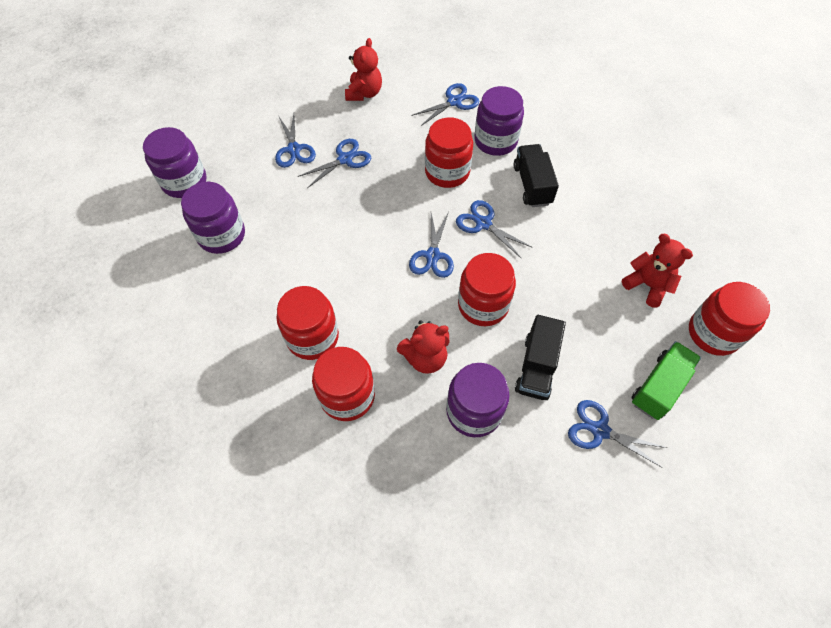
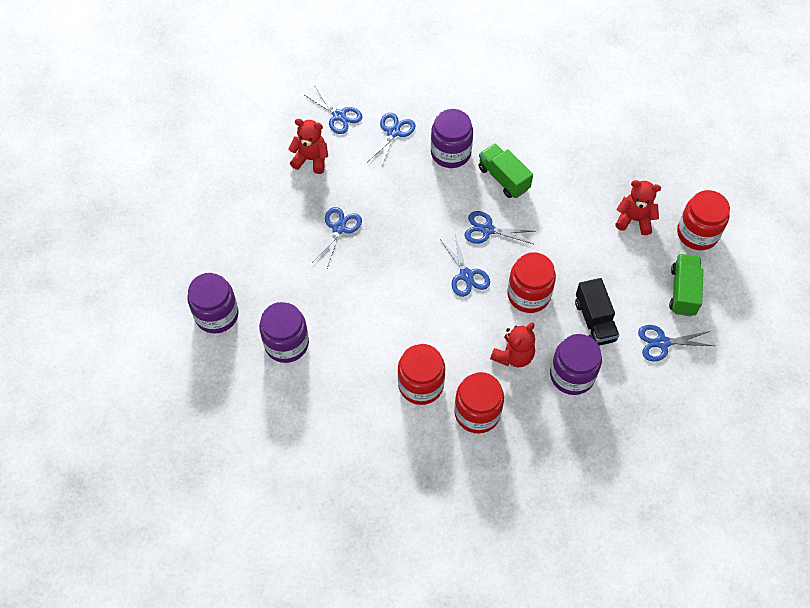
camera: 30 degrees left, 0 degrees up
blue scissors [275,114,316,168] -> blue scissors moved to [303,85,362,134]
red teddy bear [345,38,382,101] -> red teddy bear turned 60 degrees counterclockwise [288,119,328,174]
red jar [425,117,473,188] -> none
black truck [514,144,559,207] -> green truck [479,143,533,198]

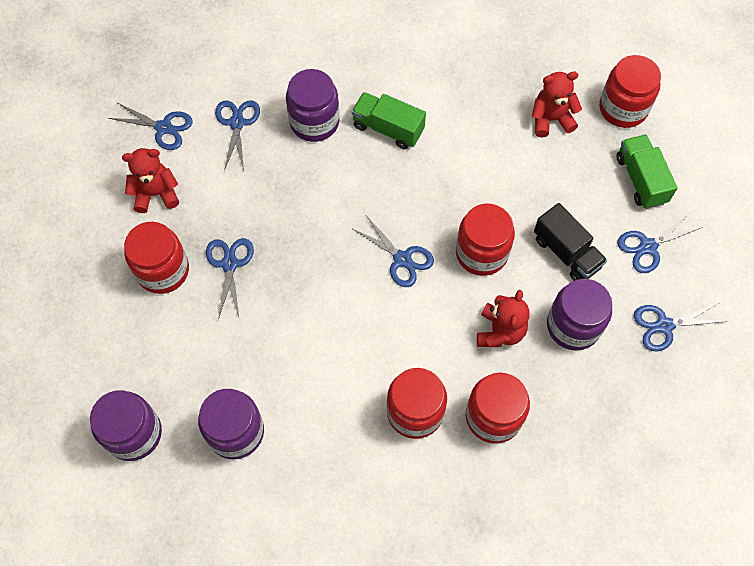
camera: 25 degrees left, 5 degrees up
blue scissors [464,211,535,244] -> blue scissors moved to [634,303,728,351]
none -> red jar [124,222,189,294]

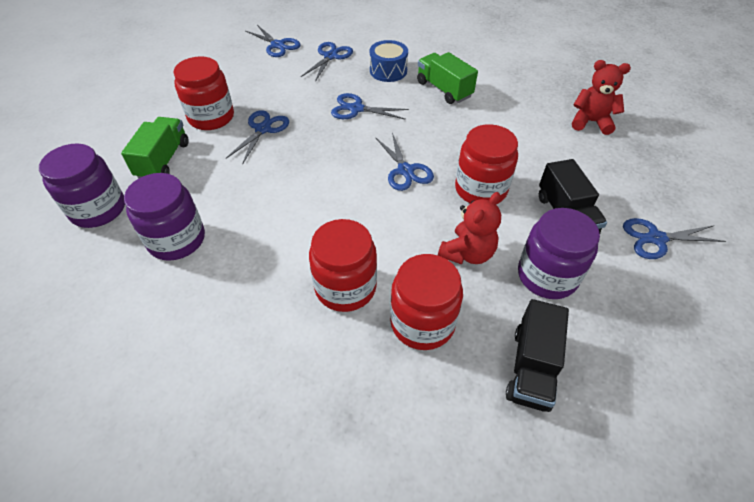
camera: 25 degrees right, 15 degrees down
red teddy bear [122,148,179,213] -> none
purple jar [286,69,339,142] -> blue drum [370,40,408,82]
red jar [599,55,661,128] -> none
green truck [616,134,677,209] -> green truck moved to [121,117,189,179]
blue scissors [634,303,728,351] -> blue scissors moved to [331,93,409,120]
none -> black truck [506,299,569,412]

